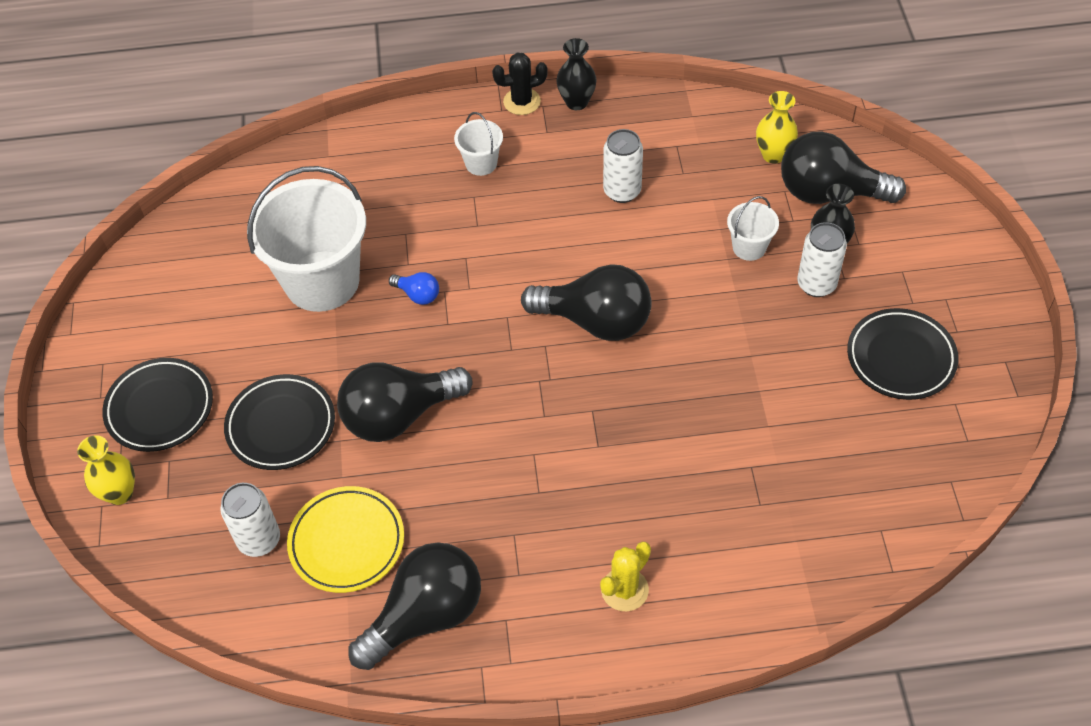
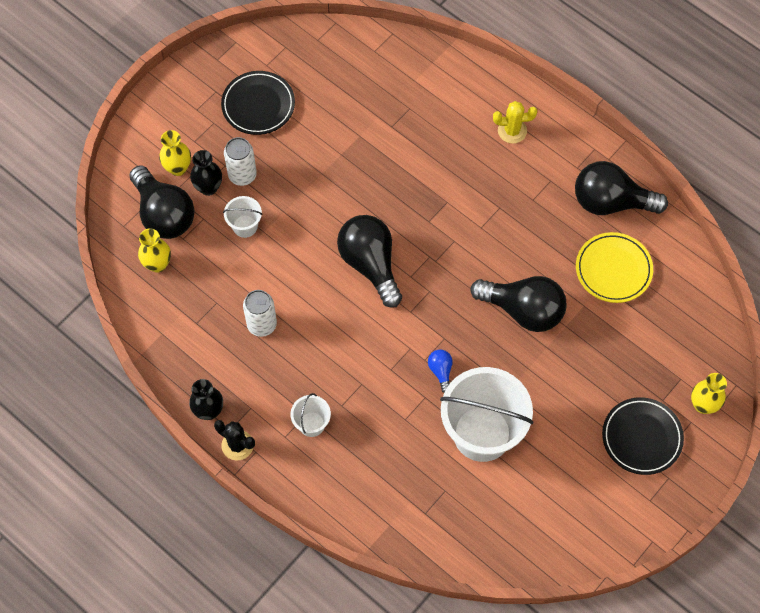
camera: 135 degrees left, 10 degrees up
white can [220,483,280,557] -> none
black plate [224,374,335,470] -> none
none -> yellow vase [159,130,191,176]

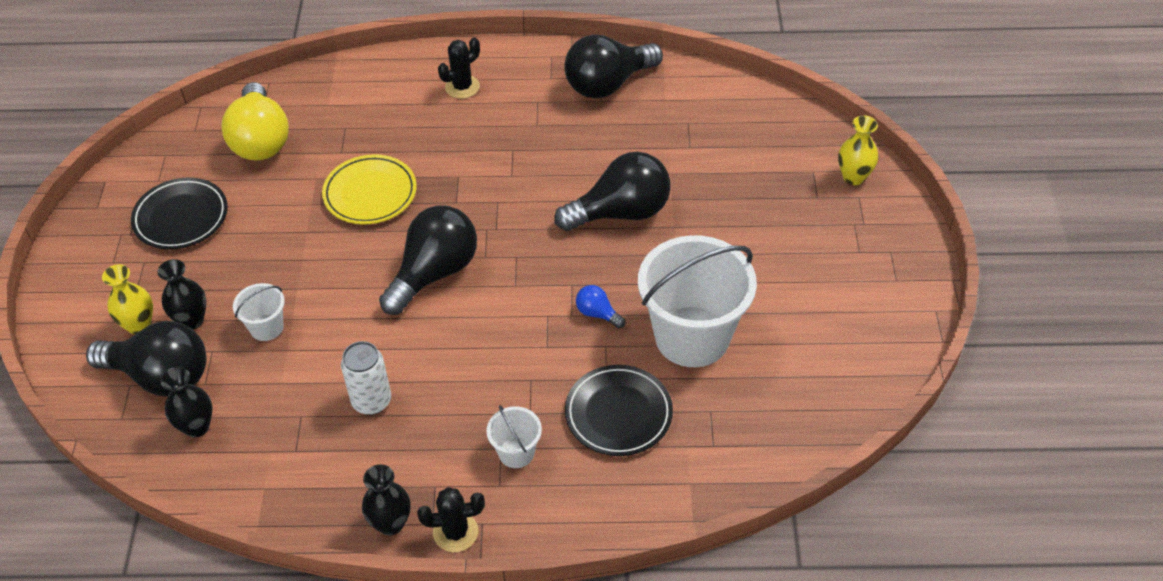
camera: 40 degrees left, 15 degrees down
yellow vase [138,228,171,272] -> black vase [160,367,213,437]
white can [224,137,257,186] -> none
black light bulb [337,215,402,308] -> black light bulb turned 105 degrees clockwise [379,205,477,315]
yellow cactus [493,101,537,144] -> black cactus [438,38,480,99]
yellow plate [576,232,653,303] -> yellow plate moved to [322,154,417,224]
black plate [602,397,684,475] -> black plate moved to [565,365,673,456]
none -> yellow light bulb [221,82,289,161]

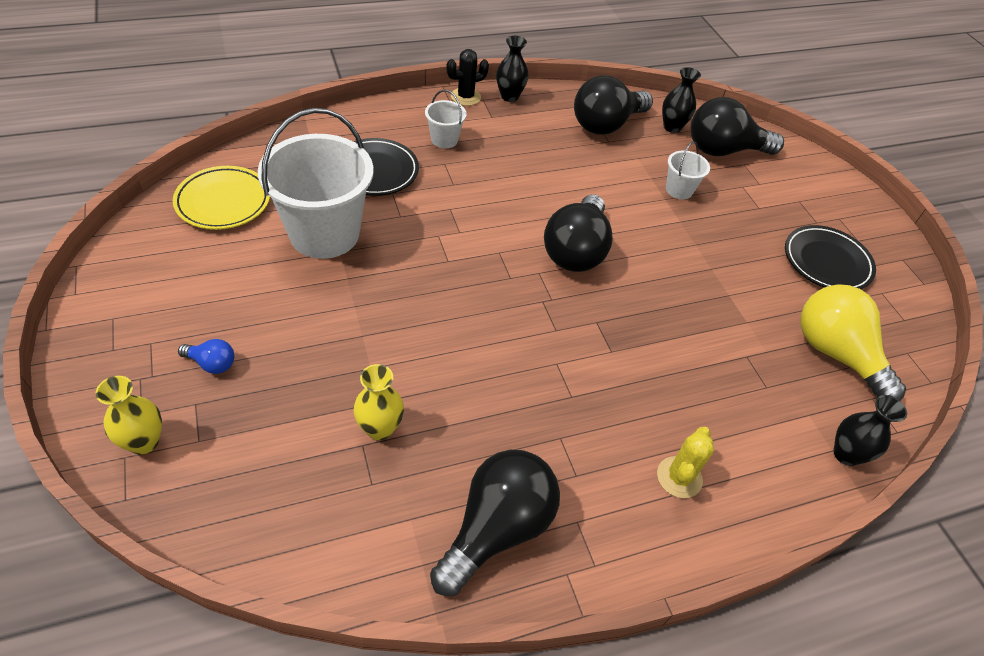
camera: 155 degrees right, 0 degrees up
yellow vase [102,264,153,335] -> yellow vase moved to [353,364,404,440]
black vase [157,259,207,329] -> black vase moved to [833,395,907,466]
yellow plate [322,154,417,224] -> yellow plate moved to [173,166,270,230]
white can [341,341,391,415] -> none
black cactus [438,38,480,99] -> yellow cactus [657,427,714,498]
black light bulb [554,152,671,231] -> black light bulb moved to [574,75,653,135]
blue light bulb [576,285,625,328] -> blue light bulb moved to [178,339,234,374]

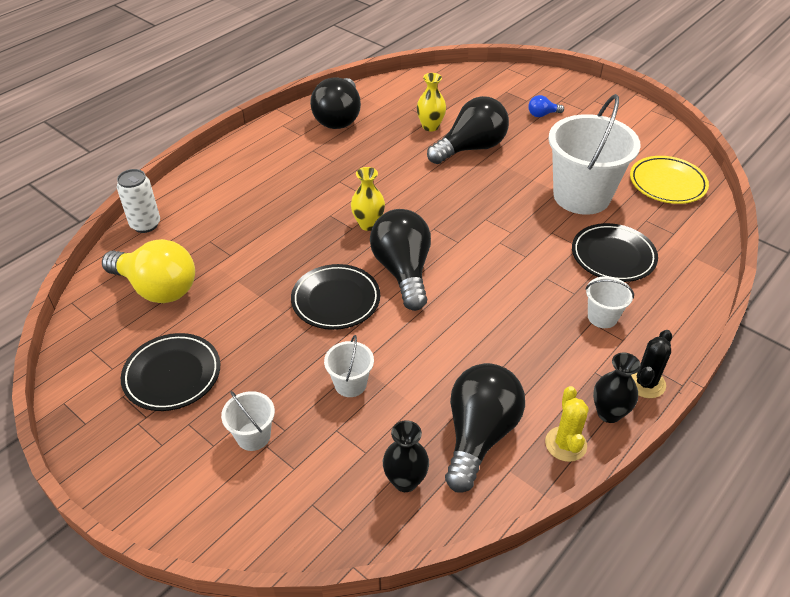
camera: 155 degrees right, 5 degrees down
yellow vase [95,376,162,454] -> yellow vase moved to [351,167,385,231]
yellow cactus [657,427,714,498] -> yellow cactus moved to [545,386,589,462]
black light bulb [691,97,784,156] -> black light bulb moved to [427,96,509,164]
black vase [833,395,907,466] -> white can [117,169,160,233]
none -> white bucket [221,391,275,451]
none -> black plate [291,264,380,330]

